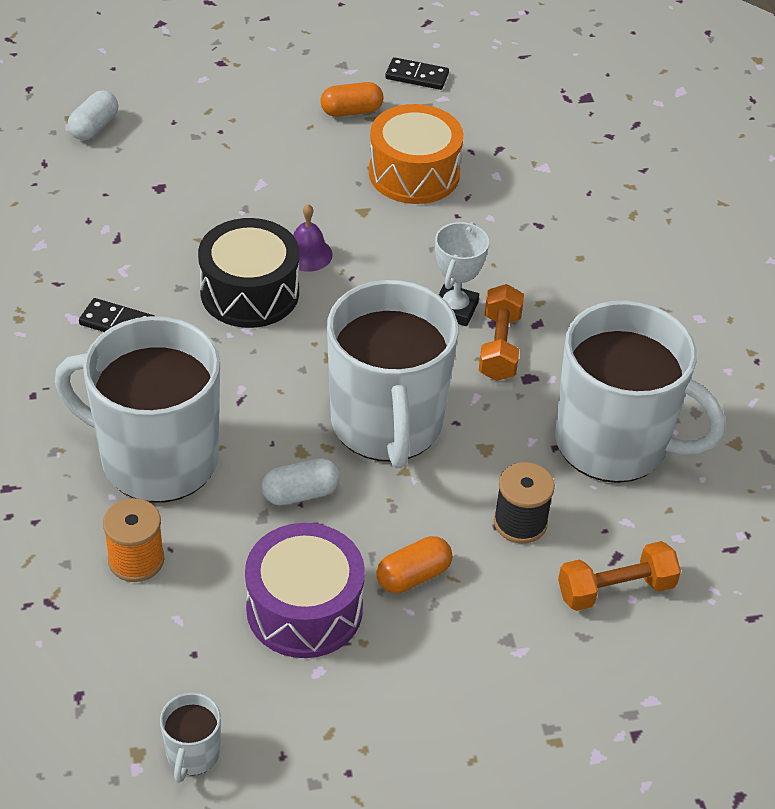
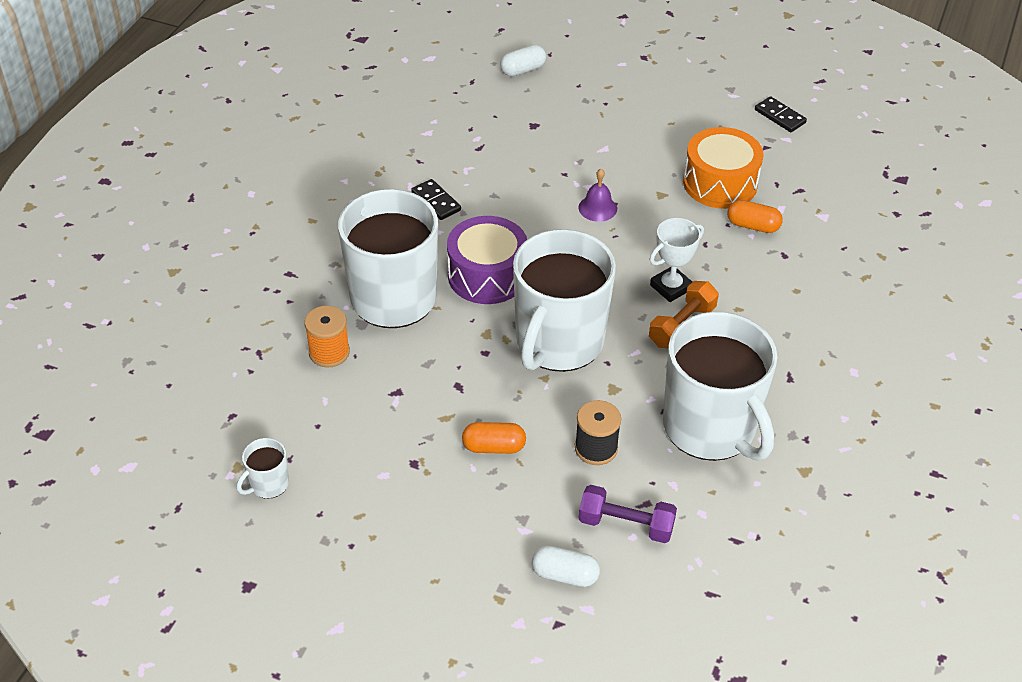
camera: 35 degrees right, 0 degrees up
black drum [198,218,299,328] -> none
purple drum [245,523,365,658] -> purple drum moved to [447,216,527,304]
white capsule [261,458,340,506] -> white capsule moved to [532,546,600,587]
orange capsule [321,82,384,117] -> orange capsule moved to [727,200,783,233]
orange dumbbell [558,541,681,611] -> purple dumbbell [578,485,677,543]

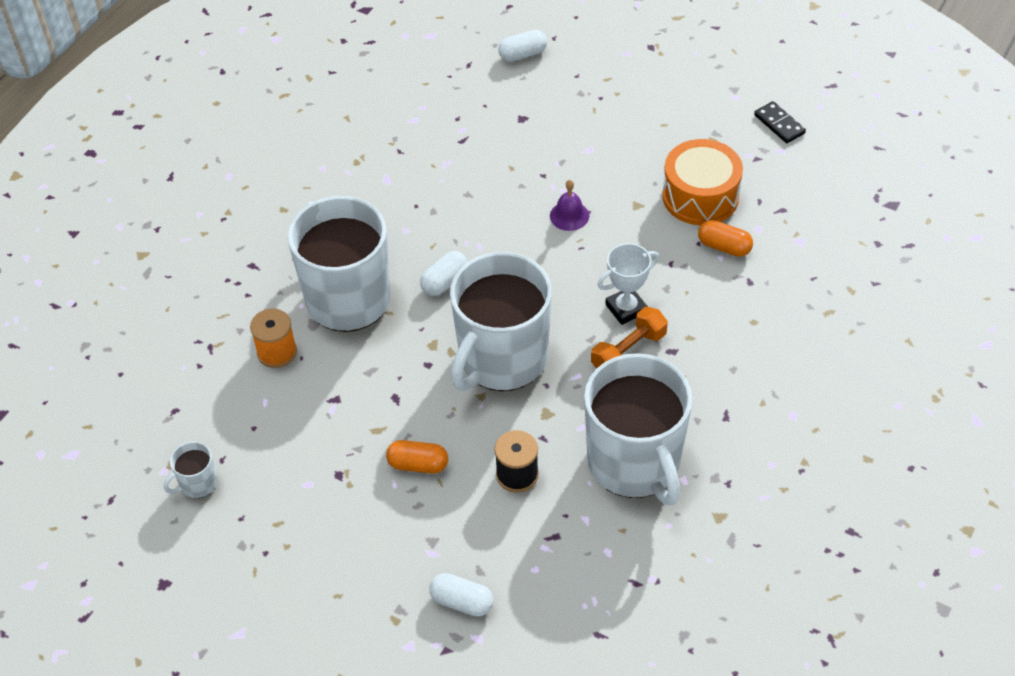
camera: 10 degrees right, 5 degrees up
black domino [411,179,461,220] -> none
purple drum [447,216,527,304] -> white capsule [420,251,468,296]
purple dumbbell [578,485,677,543] -> none

